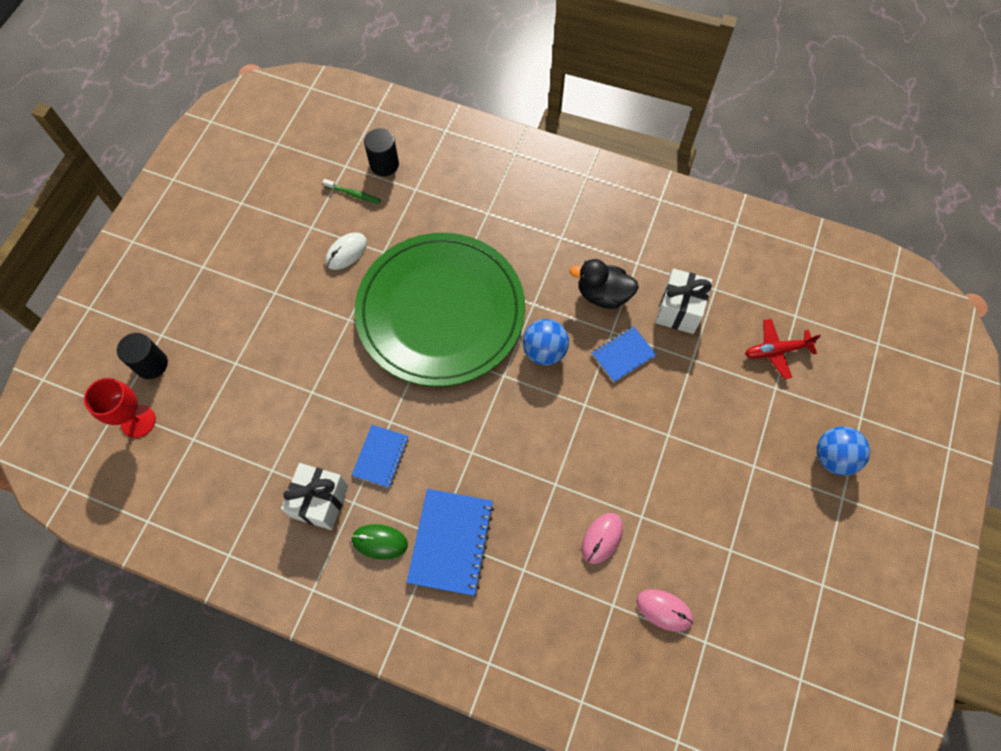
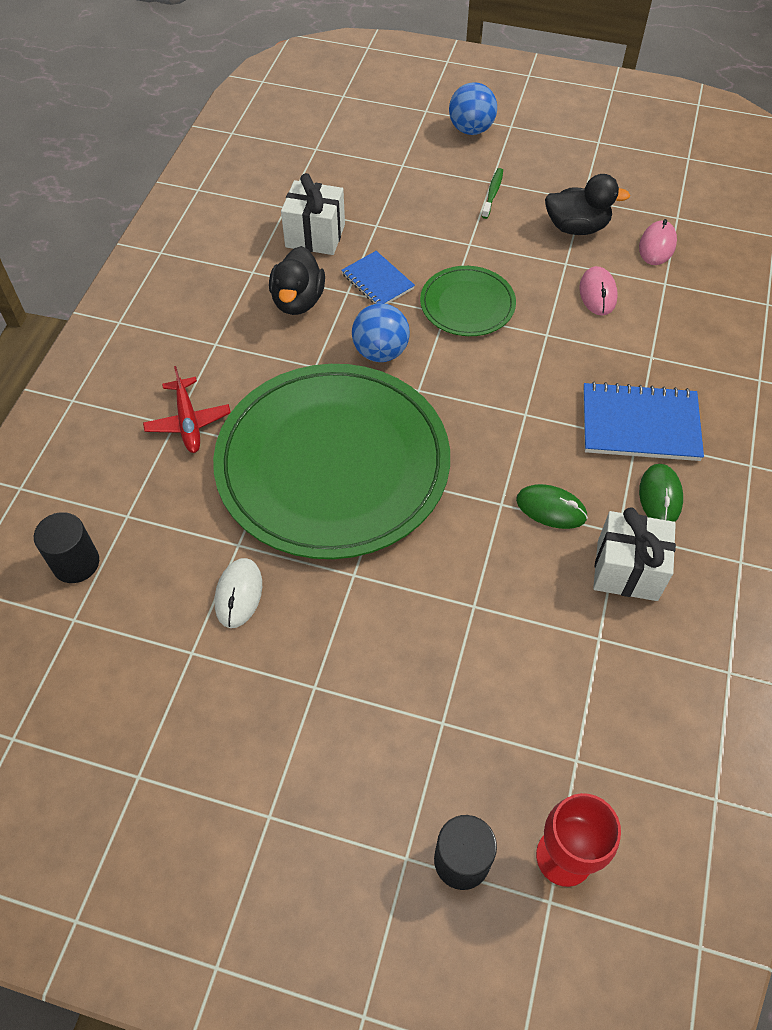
camera: 95 degrees left, 10 degrees down
green toothbrush [322,179,381,204] -> green toothbrush moved to [482,168,503,219]
white mouse [325,232,367,270] -> white mouse turned 60 degrees clockwise [215,558,262,628]
blue notebook [352,425,408,488] -> green mouse [516,484,588,529]
pink mouse [582,513,623,564] -> pink mouse turned 60 degrees clockwise [579,266,618,315]
red plane [745,319,821,379] -> red plane moved to [143,366,231,453]
none -> green plate [420,266,516,336]
none -> black duck [545,174,630,235]

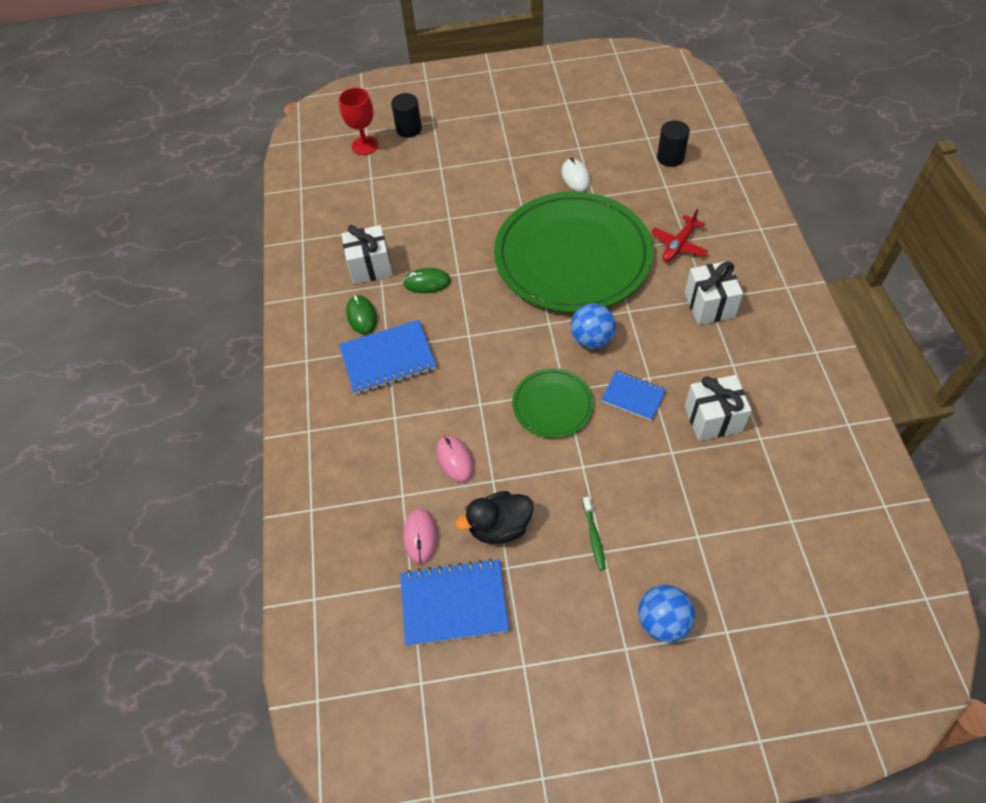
camera: 160 degrees right, 0 degrees up
red plane [143,366,231,453] -> red plane turned 105 degrees counterclockwise [651,209,708,262]
black duck [269,246,325,315] -> none
none -> blue notebook [400,558,509,646]
none -> white gift [685,261,743,325]

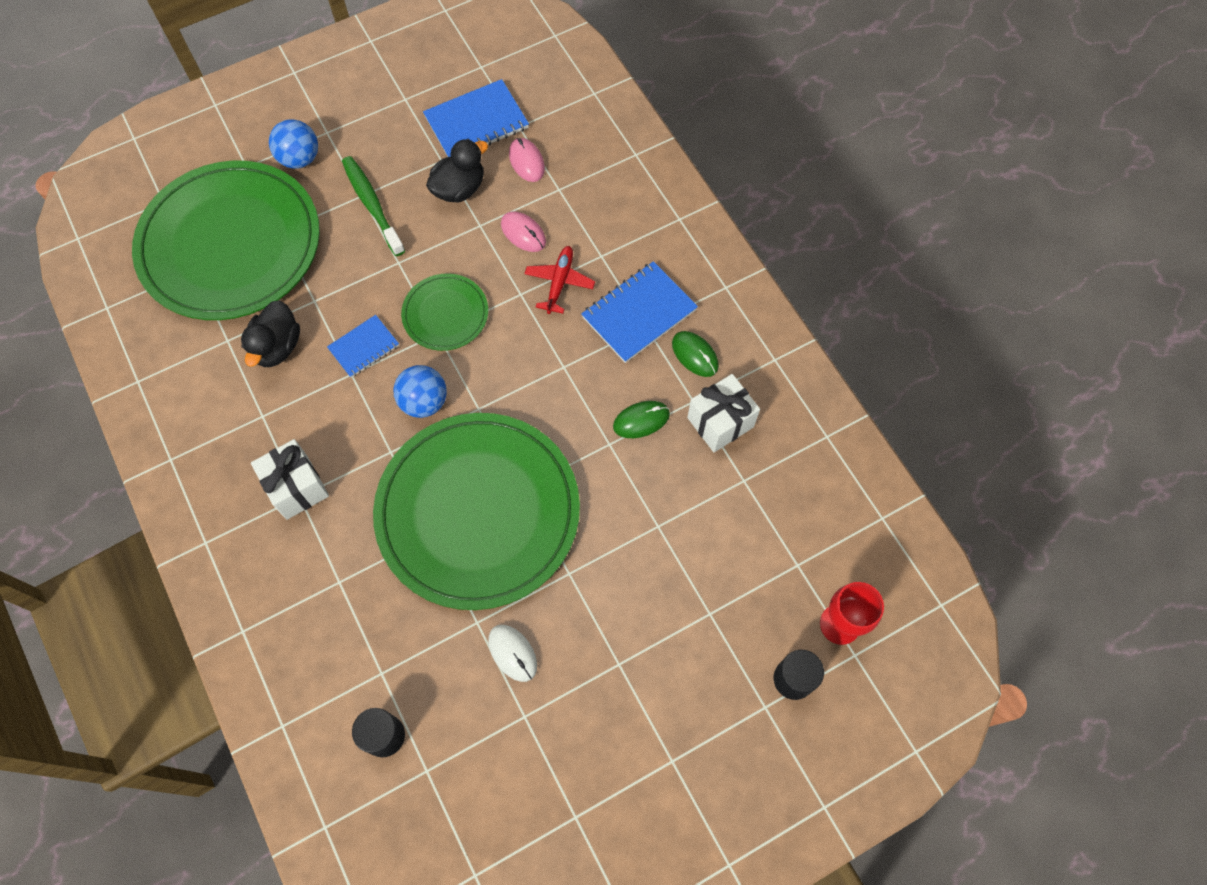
camera: 155 degrees right, 10 degrees up
green toothbrush [583,497,606,570] -> green toothbrush [342,156,405,256], size x1.83
blue notebook [601,371,666,421] -> blue notebook turned 45 degrees counterclockwise [327,315,399,378]
red plane [651,209,708,262] -> red plane moved to [524,246,595,314]
white gift [685,375,752,441] -> black duck [241,300,300,367]
none -> green plate [132,161,320,320]

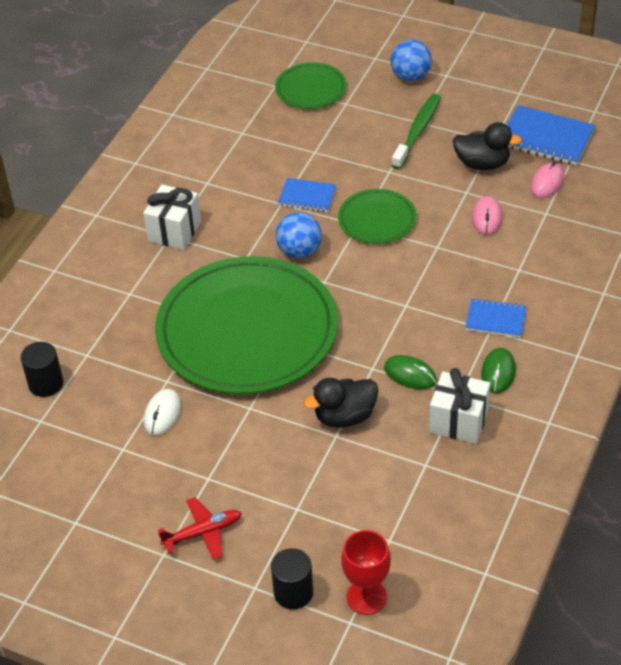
camera: 55 degrees right, 20 degrees down
green plate [132,161,320,320] -> green plate [275,62,347,109], size x0.46
black duck [241,300,300,367] -> black duck moved to [304,378,378,428]
red plane [524,246,595,314] -> red plane moved to [158,497,242,560]
blue notebook [581,261,698,363] -> blue notebook [465,298,527,338], size x0.61

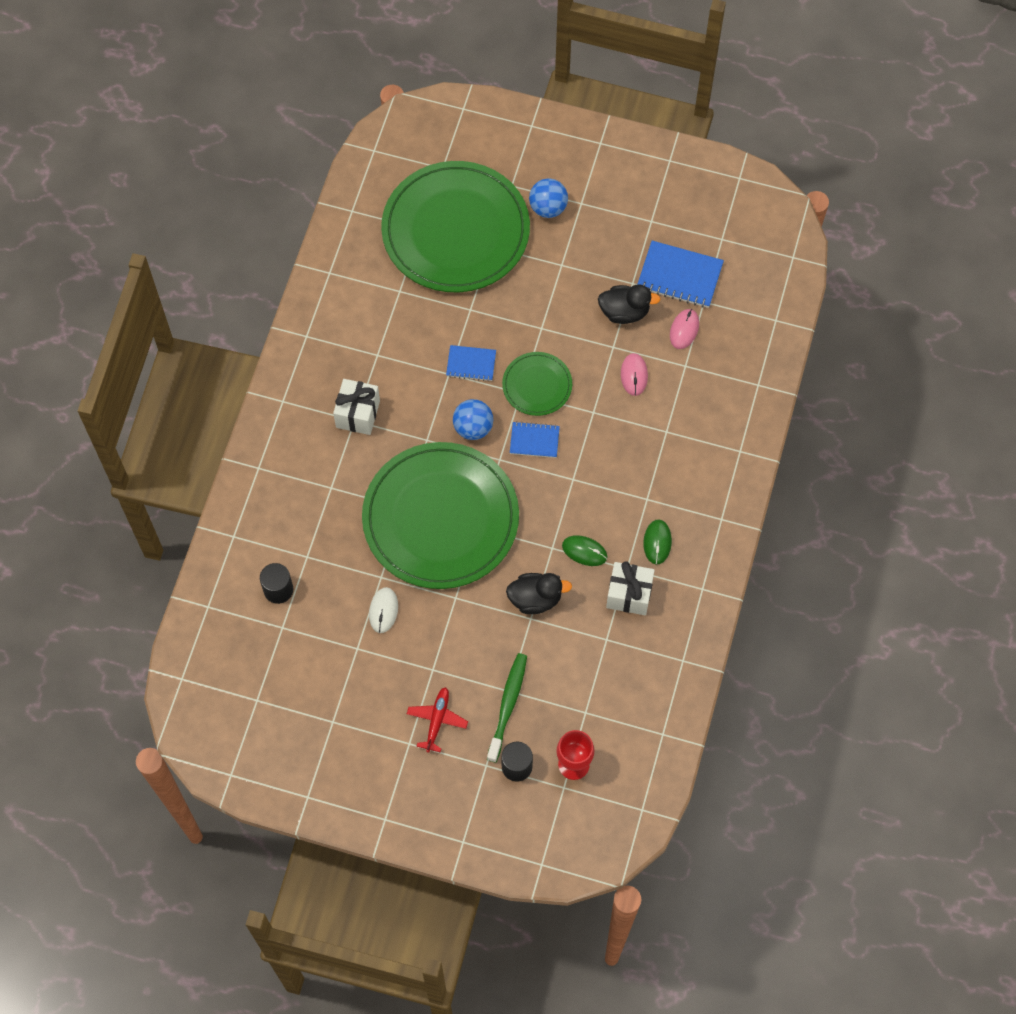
camera: 10 degrees left, 20 degrees up
red plane [158,497,242,560] -> red plane turned 45 degrees counterclockwise [407,687,468,753]
green plate [275,62,347,109] -> green plate [381,161,530,292], size x2.18
black duck [304,378,378,428] -> black duck turned 150 degrees counterclockwise [506,573,572,614]
green toothbrush [392,94,441,169] -> green toothbrush moved to [487,653,527,763]
blue notebook [465,298,527,338] -> blue notebook moved to [510,422,560,458]

